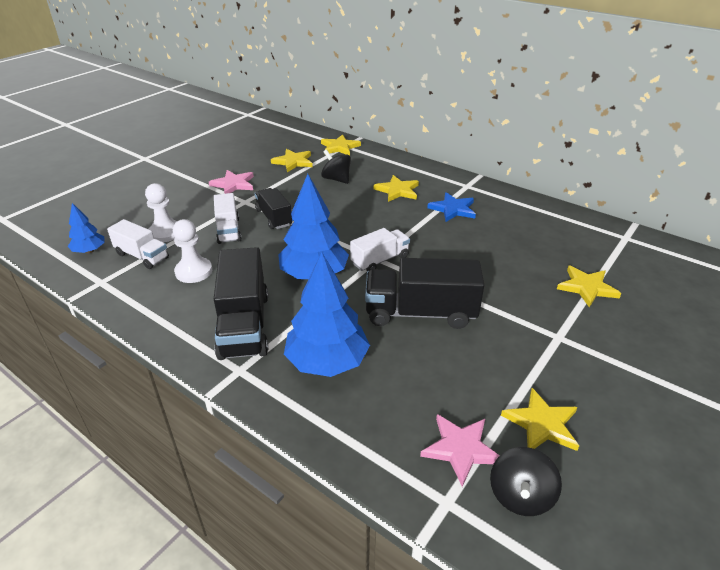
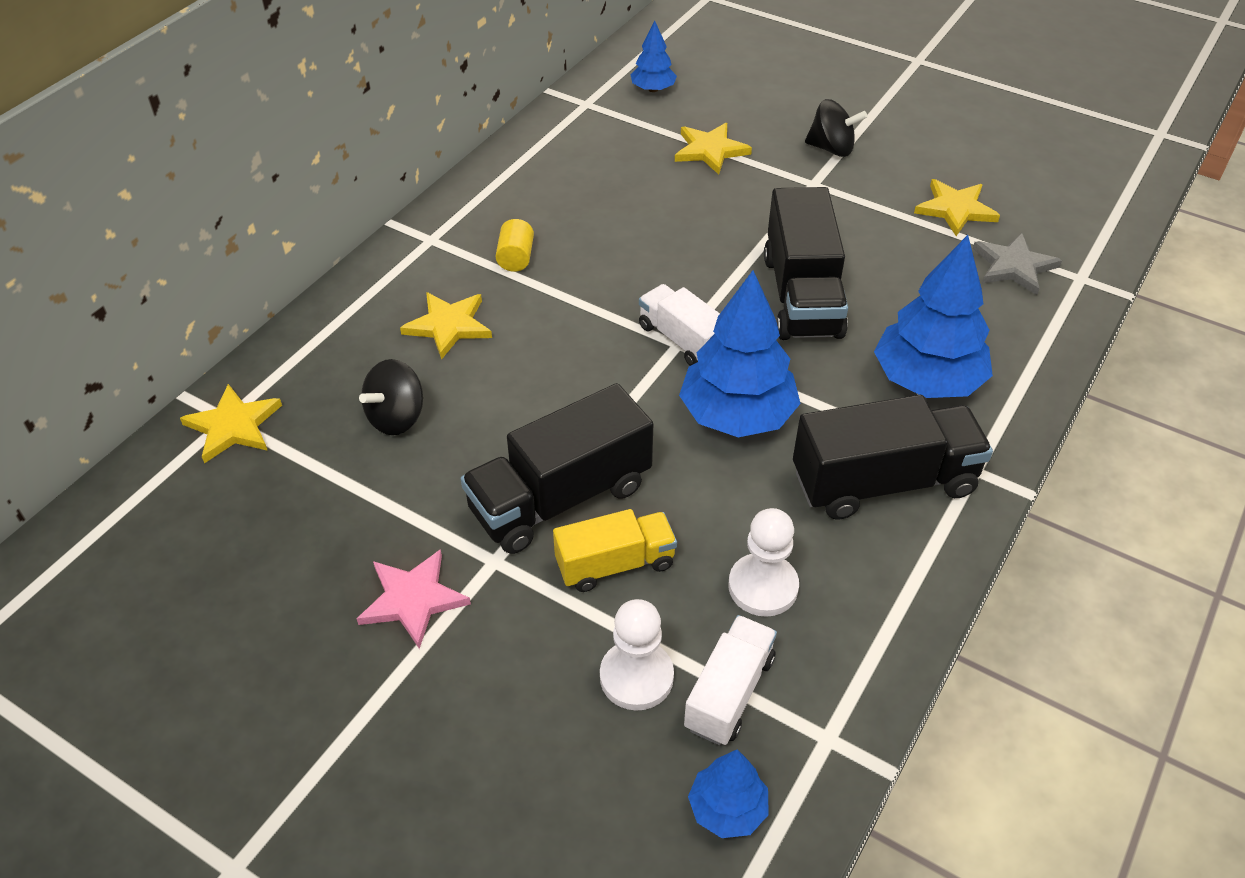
camera: 95 degrees left, 10 degrees up
white truck [214,193,242,244] -> yellow truck [553,509,677,592]
black truck [255,188,292,229] -> black truck [460,383,653,554], size x1.65
yellow star [271,149,313,172] -> none
pink star [420,414,500,487] -> grey star [973,233,1062,295]
blue star [427,192,476,222] -> yellow cylinder [496,219,534,272]
black spinning top [490,447,562,516] -> black spinning top moved to [805,99,867,157]
none -> blue tree [630,21,677,92]

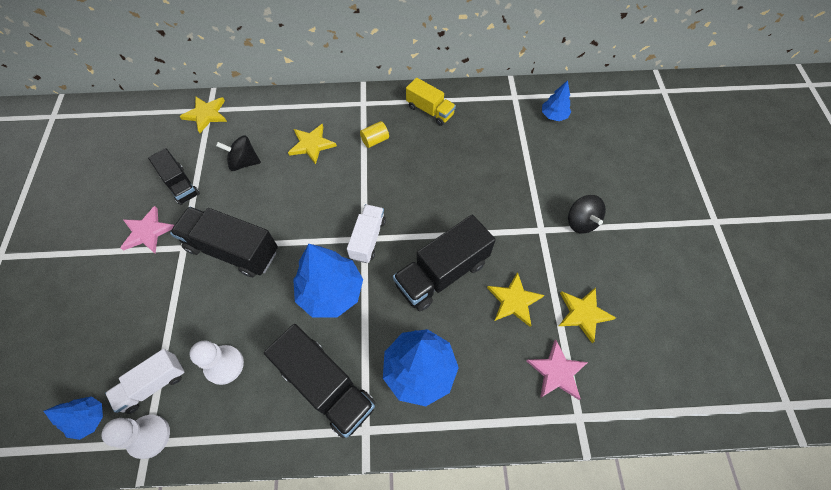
camera: 55 degrees right, 15 degrees up
yellow truck [553,509,677,592] -> yellow truck moved to [406,77,456,126]
white pawn [600,599,674,710] -> white pawn moved to [101,415,170,459]
yellow star [675,123,752,174] -> yellow star moved to [487,272,544,327]
white truck [684,615,777,745] -> white truck turned 150 degrees clockwise [105,349,184,414]
grey star [973,233,1062,295] -> pink star [527,340,588,400]
none -> black truck [148,148,200,205]

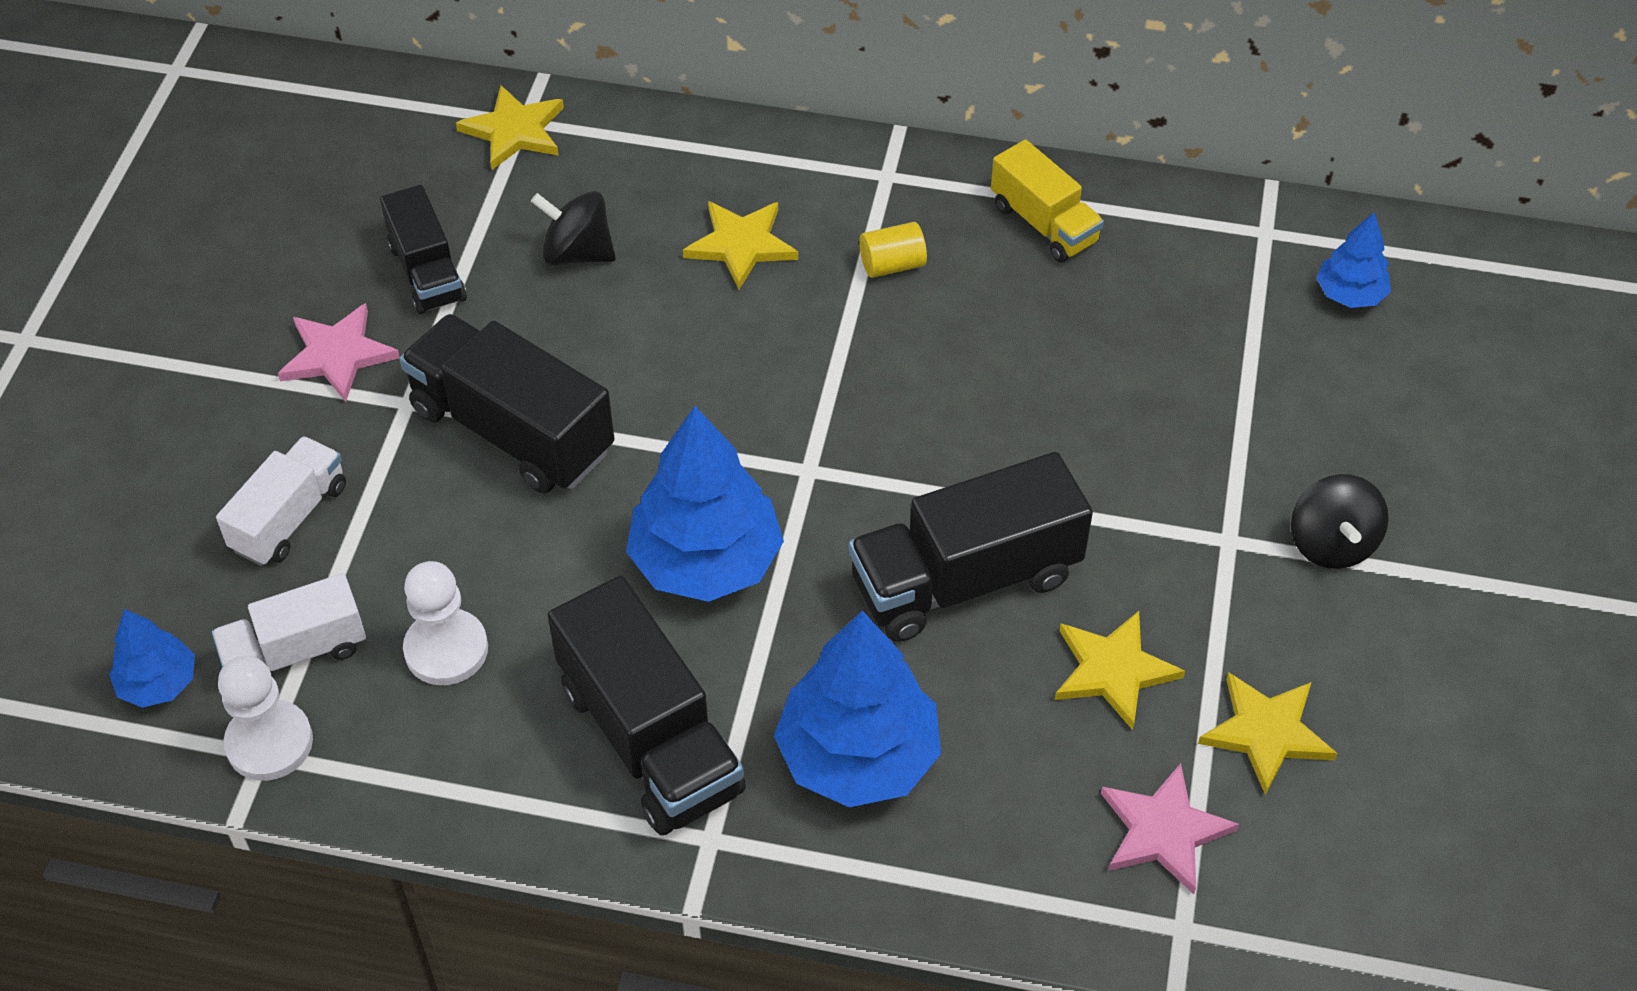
camera: 15 degrees right, 10 degrees down
white truck [347,204,386,263] -> white truck moved to [216,436,346,566]

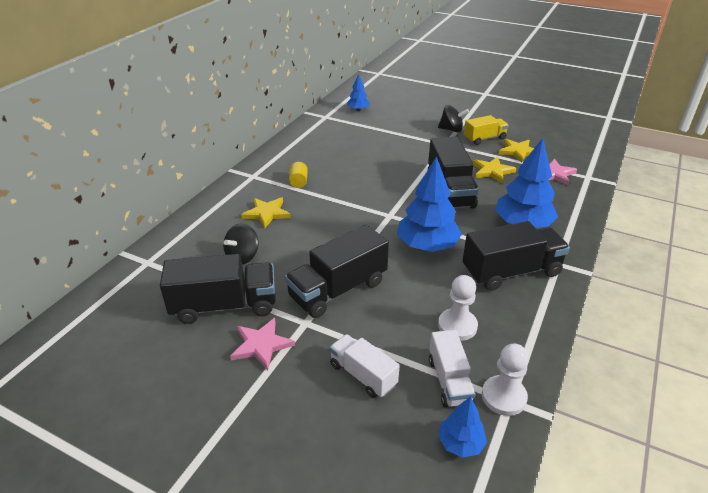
camera: 75 degrees left, 15 degrees down
black truck [380,185,467,314] -> black truck [160,254,275,324], size x1.65
yellow star [456,85,564,170] -> none
yellow truck [991,139,1104,262] -> yellow truck moved to [464,115,509,145]

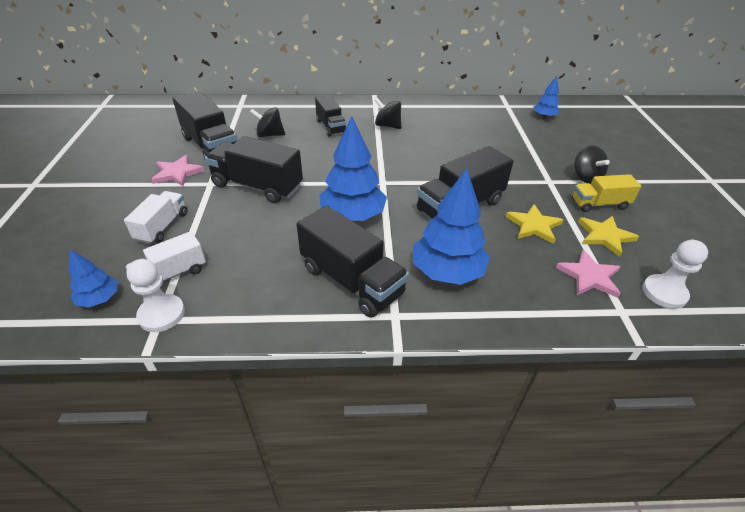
camera: 60 degrees right, 5 degrees up
yellow star [241,198,291,229] -> black truck [315,95,346,137]
yellow cylinder [289,162,308,188] -> black spinning top [374,98,401,129]
white pawn [438,275,478,341] -> white pawn moved to [642,240,708,309]
yellow truck [464,115,509,145] -> yellow truck turned 135 degrees clockwise [572,174,641,212]

